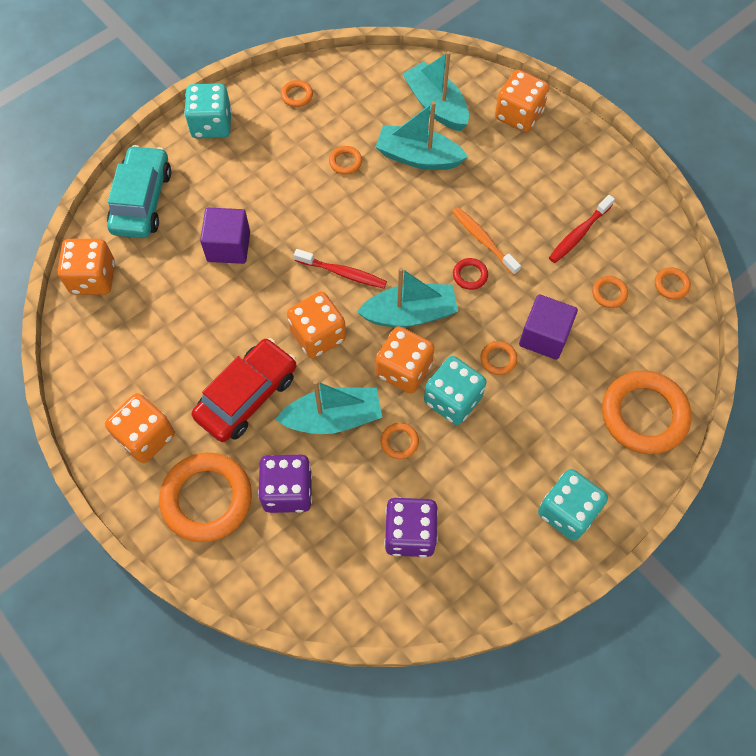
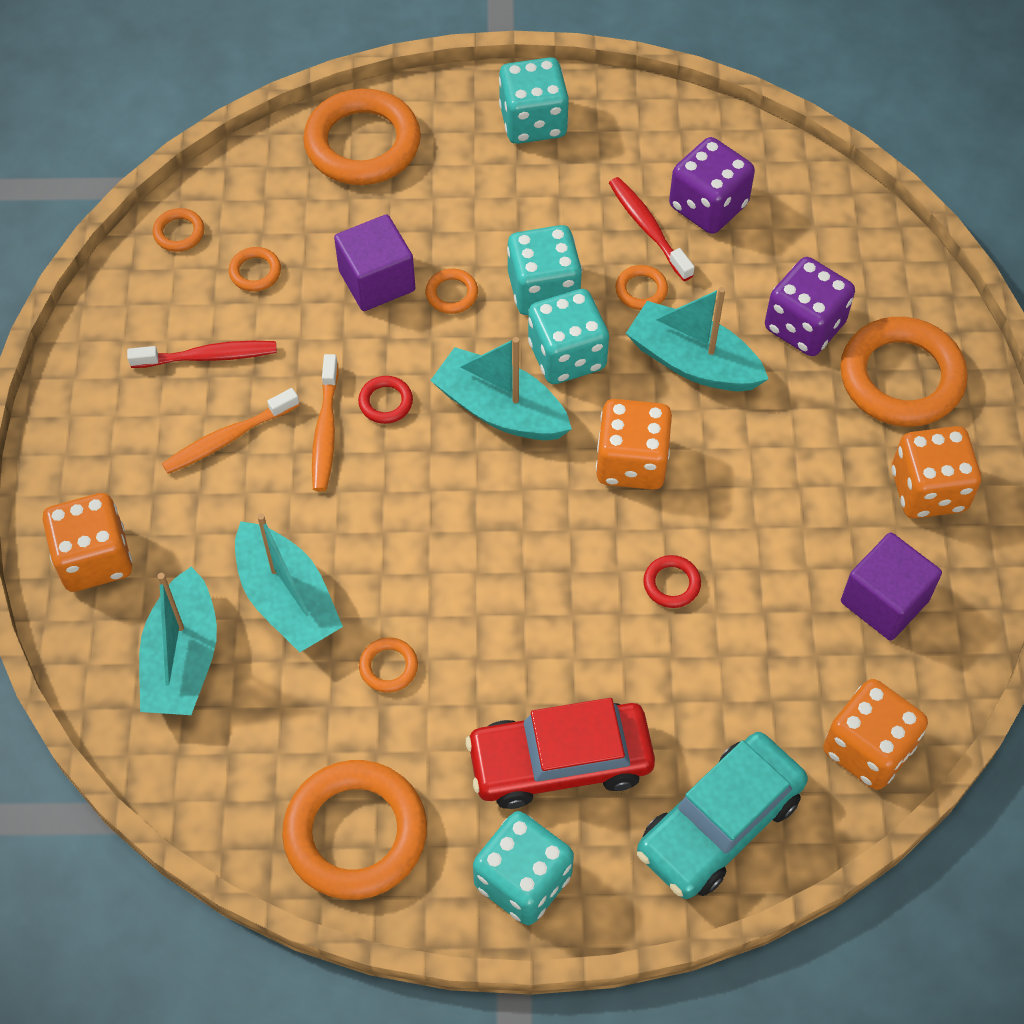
camera: 140 degrees left, 5 degrees down
red car [192,338,296,442] -> red car moved to [466,698,655,809]
purple cube [200,207,250,264] -> purple cube moved to [841,532,942,641]
orange ring [281,80,313,107] -> orange ring [282,760,427,900], size x2.32
red toothbrush [294,249,387,289] -> red toothbrush moved to [609,177,695,281]
orange dice [376,326,435,394] -> turquoise dice [528,289,609,384]
none -> orange toothbrush [162,388,299,474]
none -> red ring [643,555,701,608]

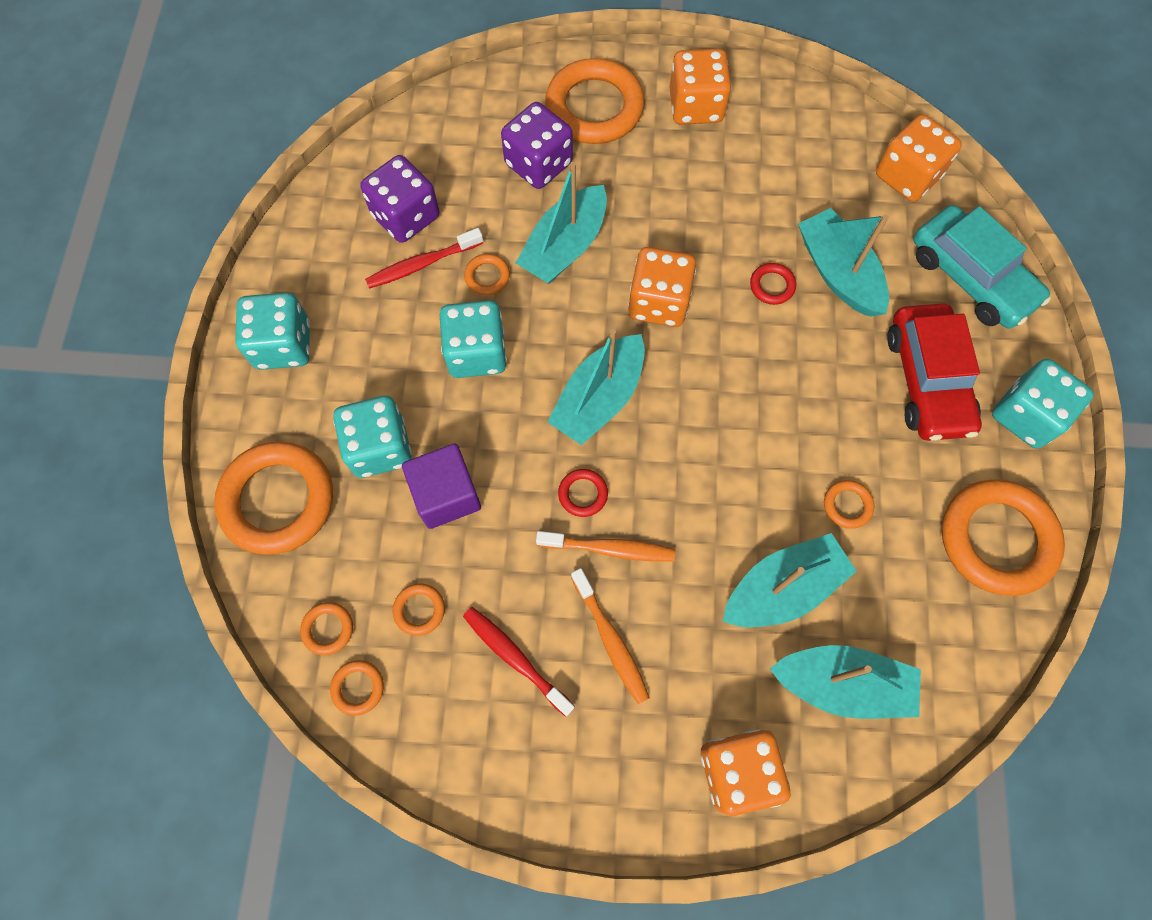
camera: 85 degrees left, 10 degrees up
red toothbrush [127,341,277,368] -> red toothbrush turned 45 degrees counterclockwise [463,607,575,717]
orange ring [426,269,478,314] -> orange ring moved to [300,602,353,655]
turquoise dice [528,289,609,384] -> turquoise dice moved to [333,396,412,478]
purple cube [841,532,942,641] -> none
none -> turquoise boat [798,208,889,317]

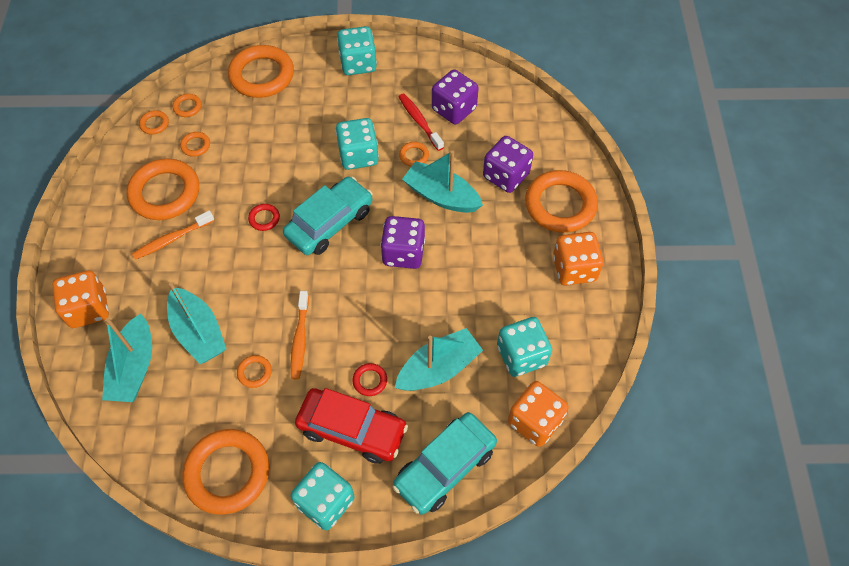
camera: 85 degrees right, 10 degrees down
turquoise dice [333,396,412,478] -> turquoise dice moved to [497,317,552,377]
purple cube [402,444,481,529] -> none
red toothbrush [463,607,575,717] -> orange ring [127,159,199,220]
orange toothbrush [536,531,675,562] -> orange toothbrush moved to [291,291,309,379]
turquoise boat [547,329,645,445] -> turquoise car [283,176,373,255]
orange dice [628,247,696,327] -> purple dice [381,216,425,269]
red ring [750,263,796,305] -> red ring moved to [352,363,387,396]
red car [887,303,982,441] -> red car turned 150 degrees counterclockwise [295,388,408,464]

